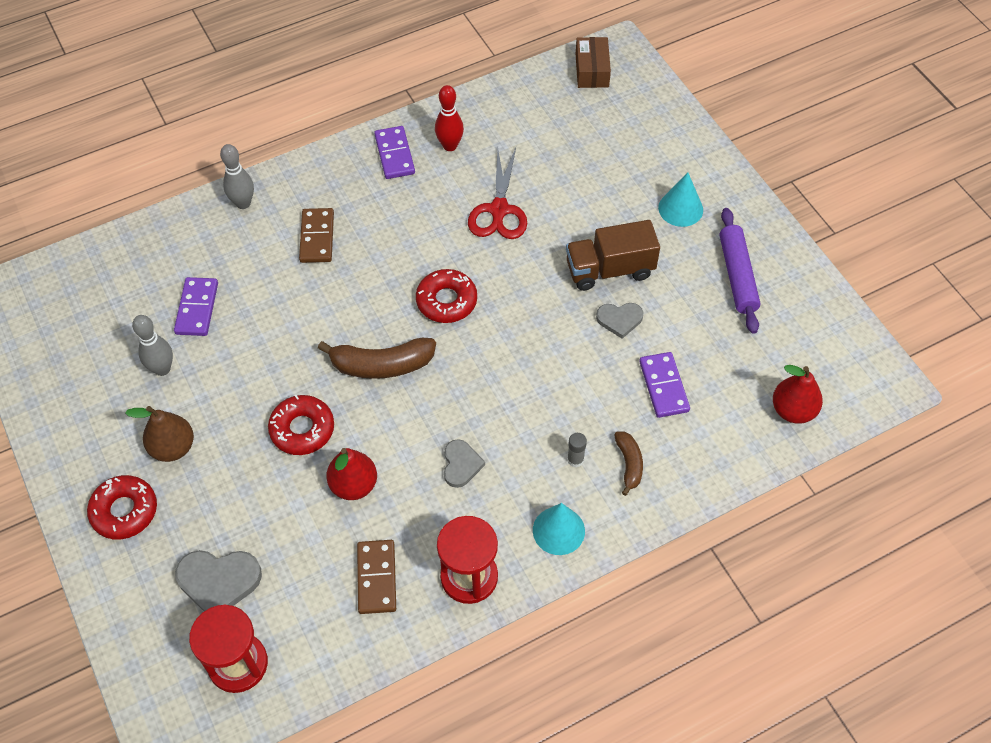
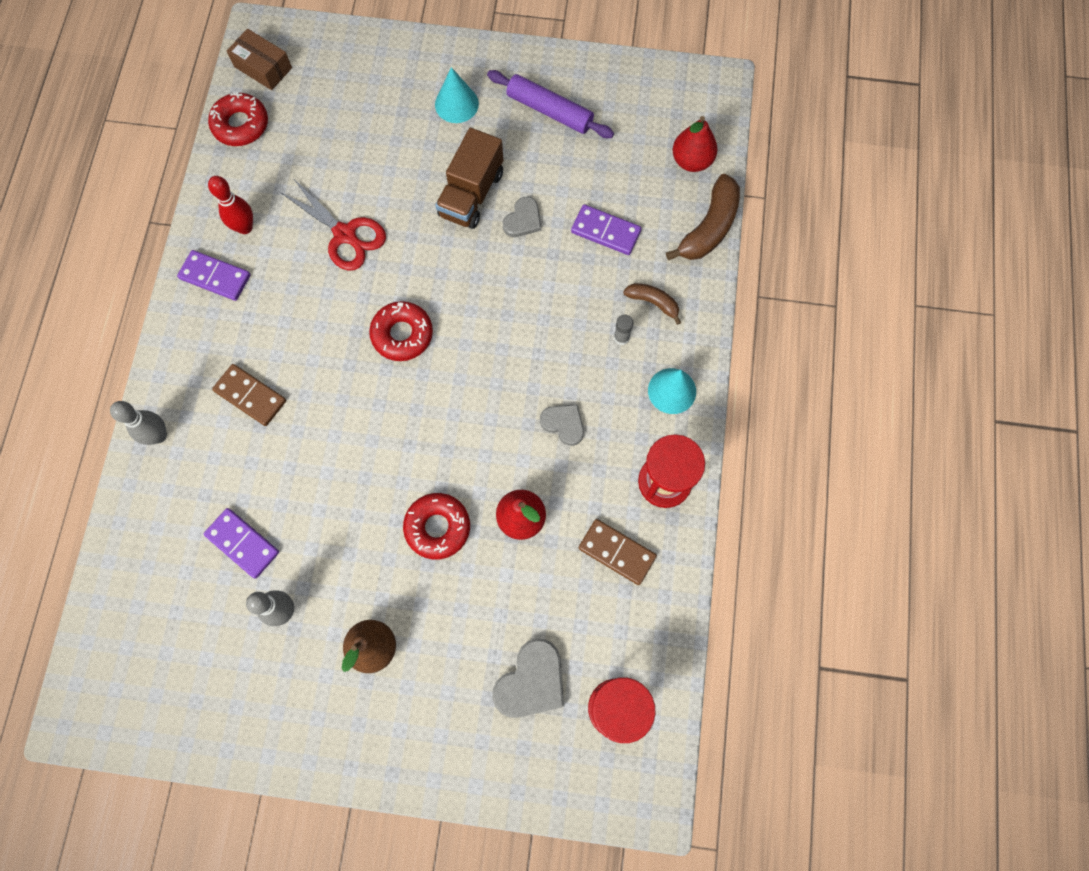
camera: 55 degrees left, 15 degrees up
red donut [87,475,157,539] -> red donut moved to [208,92,268,146]
brown banana [318,338,436,379] -> brown banana moved to [666,174,740,260]

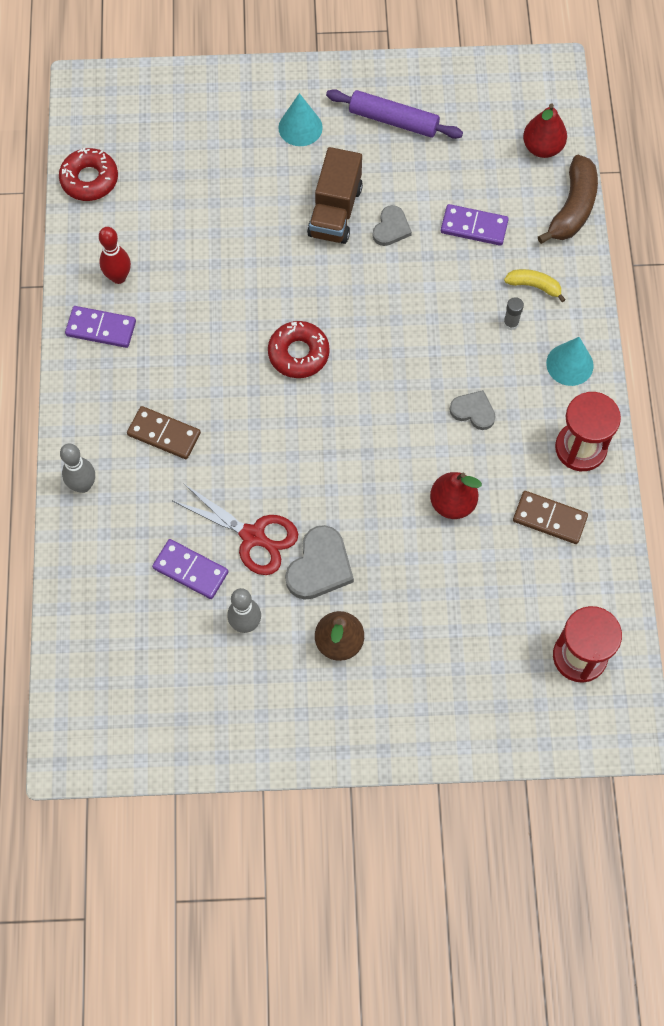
camera: 10 degrees left, 5 degrees down
brown box [226,29,292,90] -> none
red scissors [279,178,386,270] -> red scissors moved to [173,484,298,575]
red donut [403,493,470,560] -> none
grey heart [492,639,564,718] -> grey heart moved to [285,525,354,600]
brown banana [623,283,681,325] -> yellow banana [504,269,566,302]

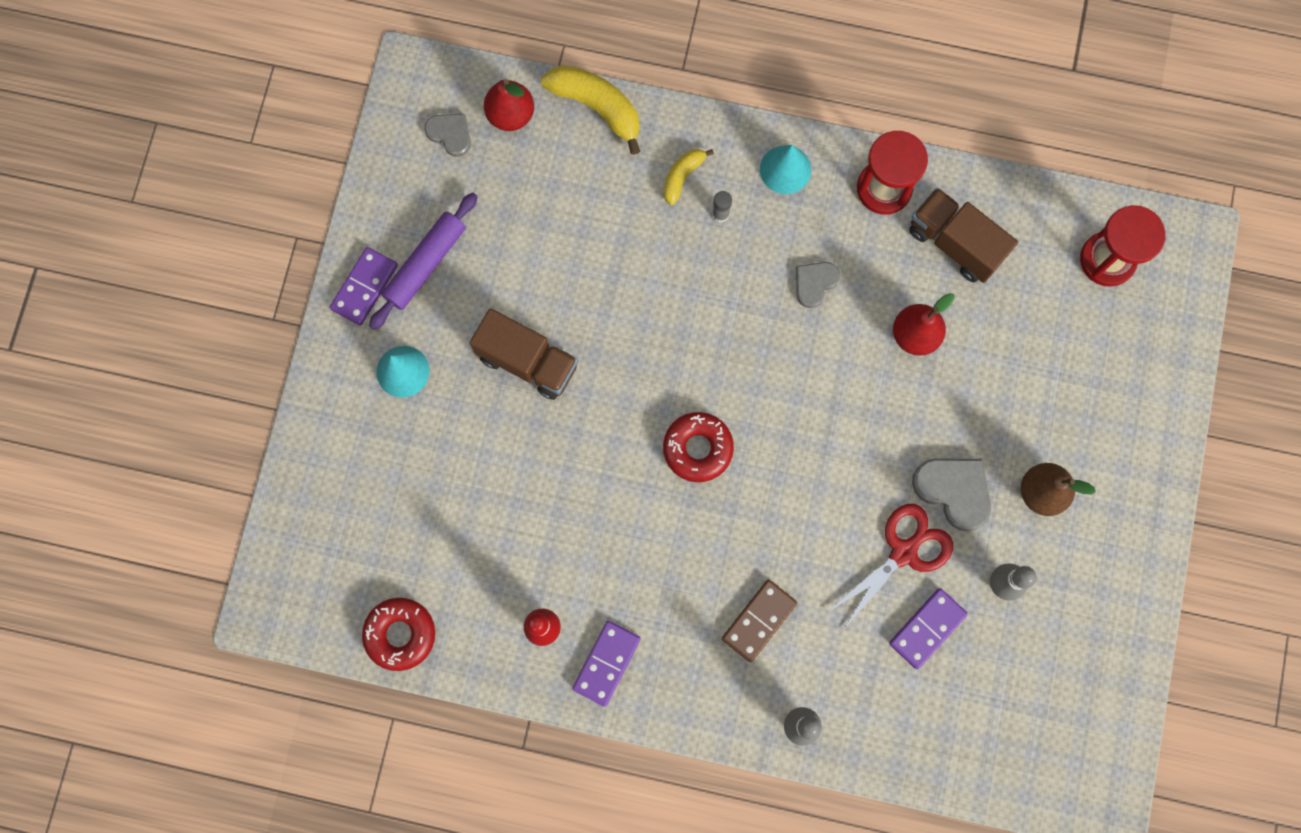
camera: 75 degrees left, 10 degrees up
grey heart [373,205,412,246] -> grey heart moved to [424,114,471,157]
purple domino [441,204,509,246] -> purple domino moved to [330,247,398,325]
brown domino [513,491,588,544] -> brown truck [909,187,1018,283]
brown banana [538,155,598,244] -> yellow banana [541,65,640,155]

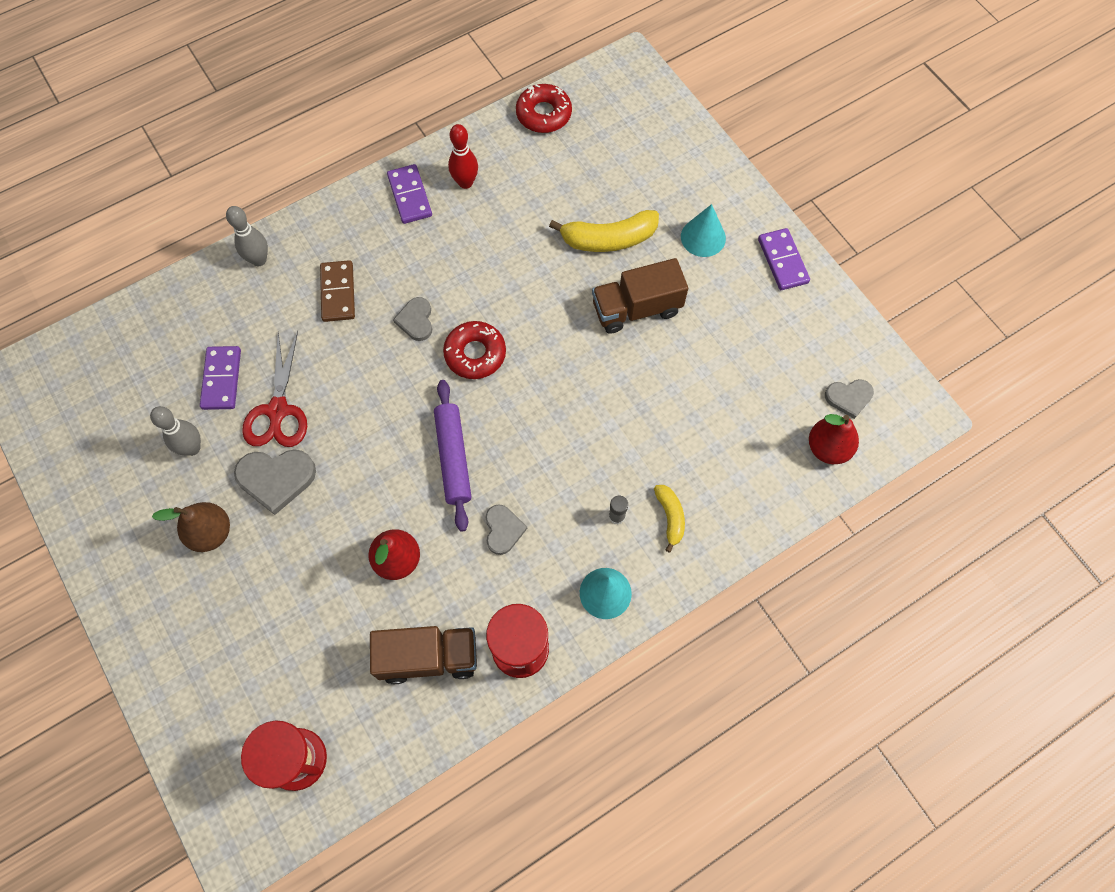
camera: 135 degrees right, 10 degrees down
purple rolling pin [369,193,478,330] -> purple rolling pin moved to [434,380,471,532]
yellow banana [541,65,640,155] -> yellow banana moved to [549,210,659,252]
none -> grey heart [393,297,432,341]

